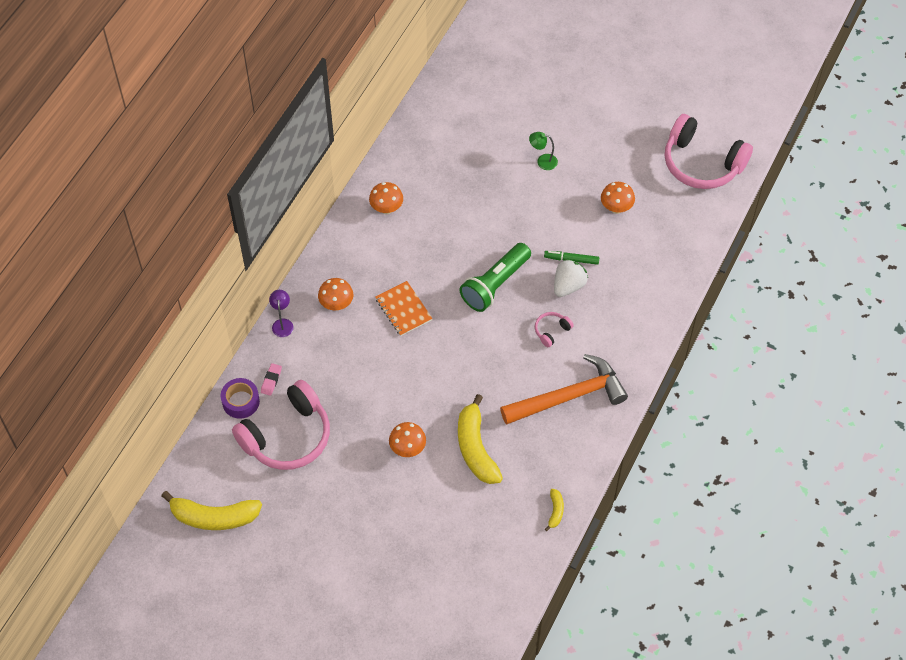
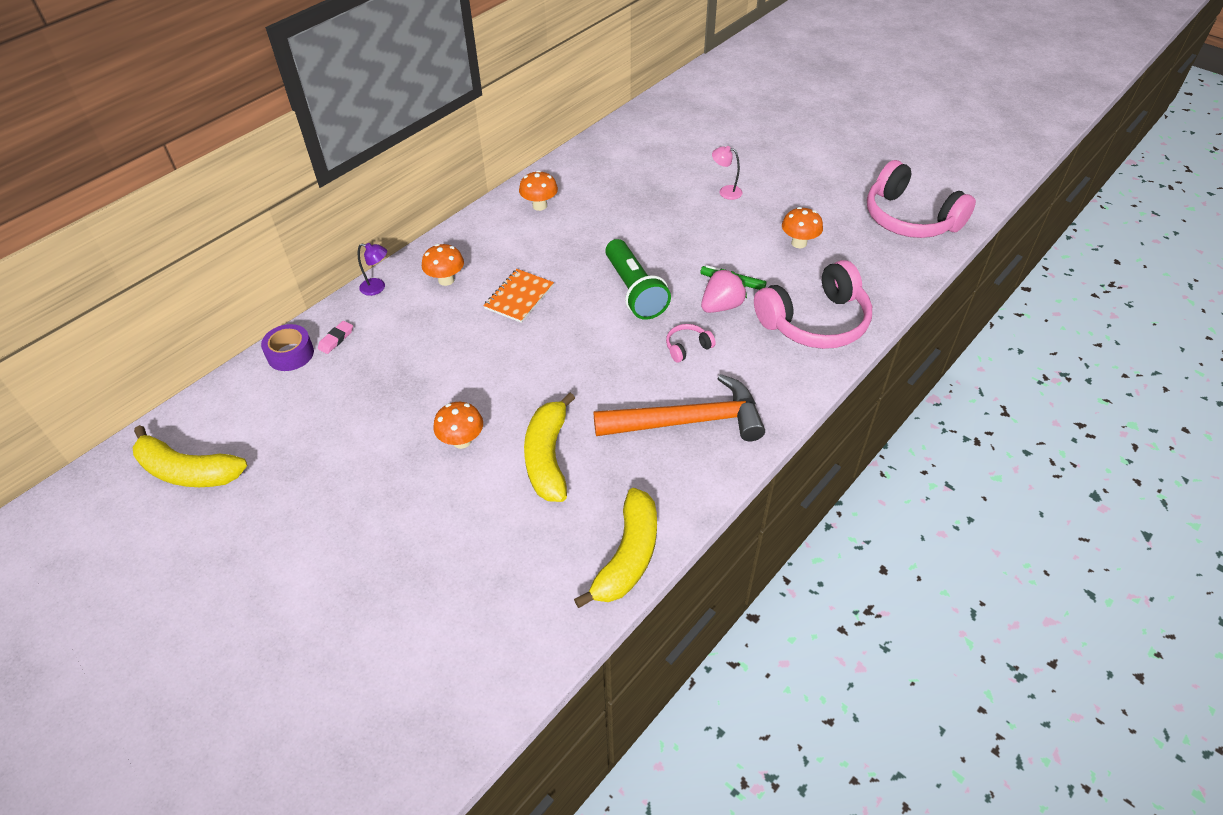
camera: 15 degrees right, 10 degrees down
pink headphones [232,380,330,470] -> pink headphones moved to [754,260,872,349]
purple lamp [269,290,294,337] -> purple lamp turned 90 degrees clockwise [358,243,387,296]
orange notebook [375,281,433,336] -> orange notebook turned 45 degrees clockwise [483,269,554,323]
green flashlight [460,243,531,312] -> green flashlight turned 75 degrees counterclockwise [605,239,671,320]
green lamp [529,132,558,170] -> pink lamp [712,146,743,200]
yellow banana [545,489,564,531] -> yellow banana [574,488,657,608], size x2.18
white strawberry [554,259,588,297] -> pink strawberry [701,269,747,313]

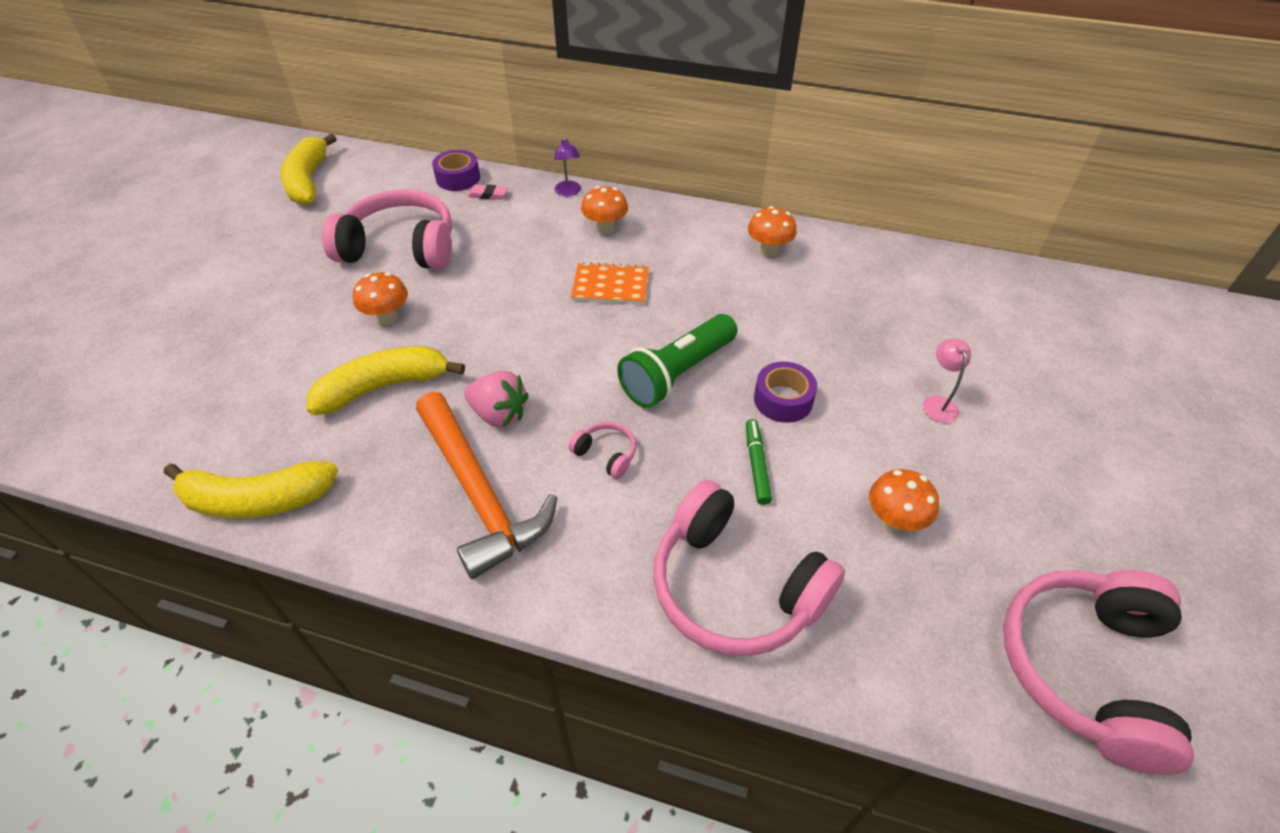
camera: 65 degrees right, 0 degrees up
pink strawberry [701,269,747,313] -> pink strawberry moved to [464,370,529,427]
none -> pink headphones [322,190,452,269]
none -> purple tape [754,361,817,423]

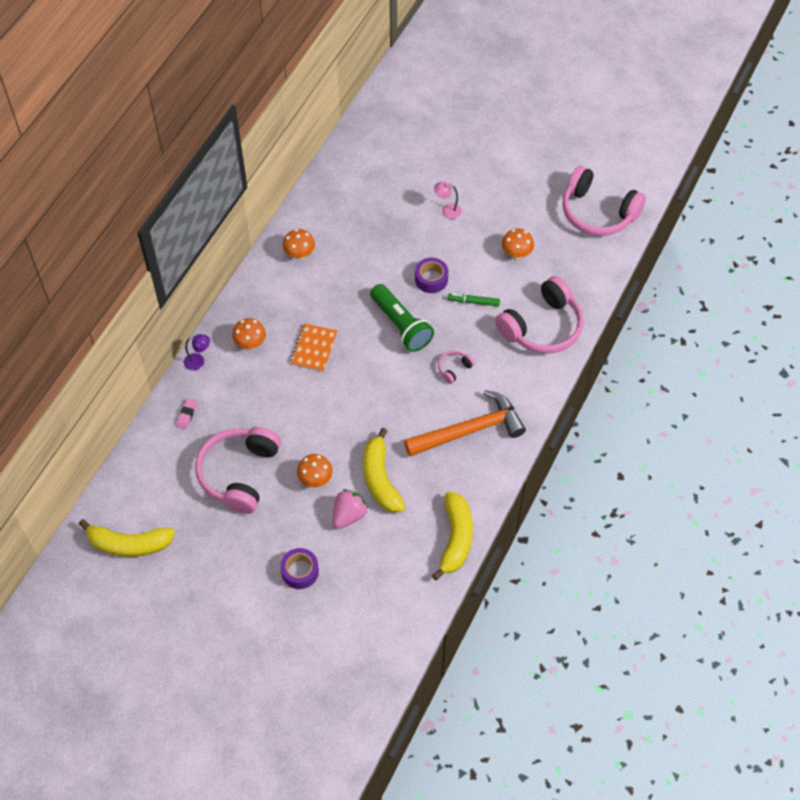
camera: 80 degrees left, 10 degrees up
purple tape [432,150,480,191] -> purple tape moved to [280,548,319,589]
pink strawberry [464,370,529,427] -> pink strawberry moved to [333,489,368,529]

